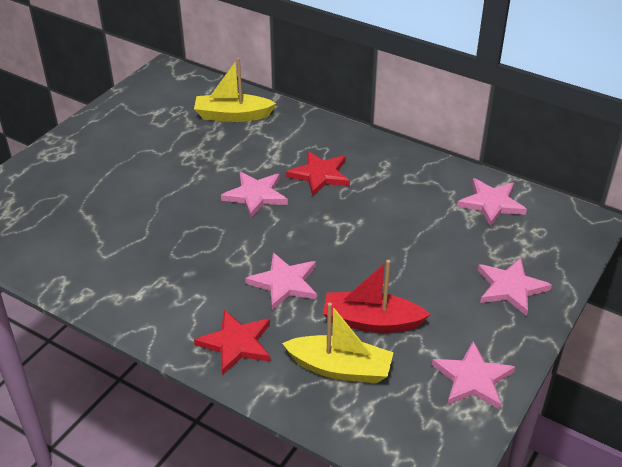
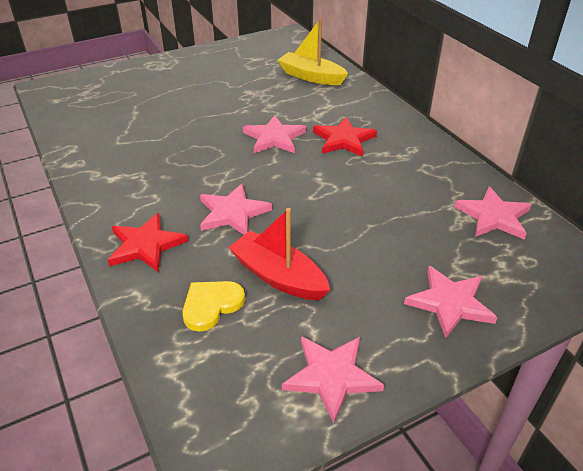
camera: 30 degrees right, 0 degrees up
yellow boat [282,302,394,383] -> yellow heart [182,281,245,331]

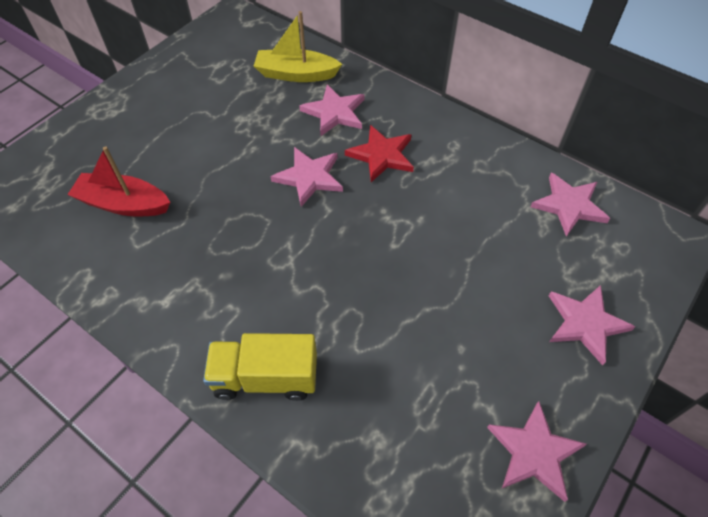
camera: 25 degrees left, 15 degrees up
red star [108,213,188,272] -> yellow truck [203,333,317,401]
yellow heart [182,281,245,331] -> none
pink star [200,184,272,235] -> pink star moved to [299,84,365,136]
red boat [228,208,330,300] -> red boat moved to [67,146,170,217]

